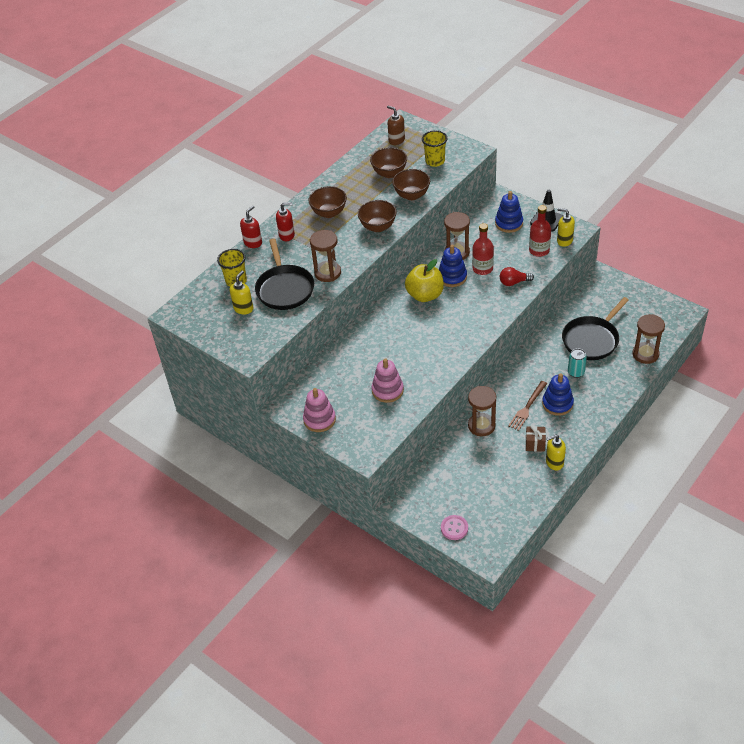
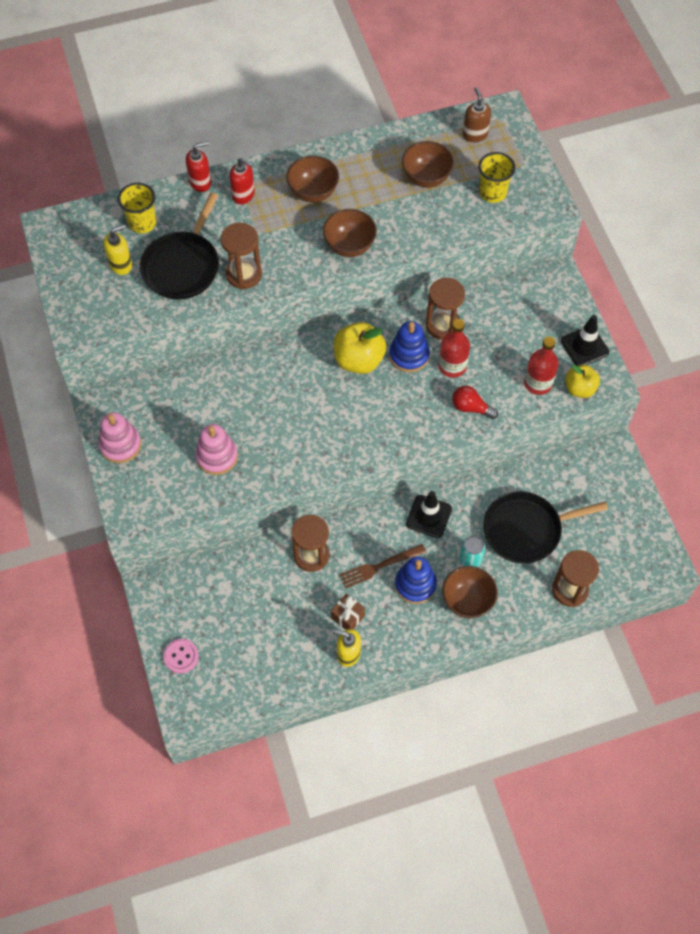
camera: 30 degrees right, 15 degrees up
brown bowl [392,169,430,200] -> brown bowl moved to [442,566,498,618]
blue stacking toy [495,191,523,233] -> none
yellow soap dispenser [557,208,575,247] -> yellow apple [566,365,600,398]
none -> black traffic cone [406,491,452,538]

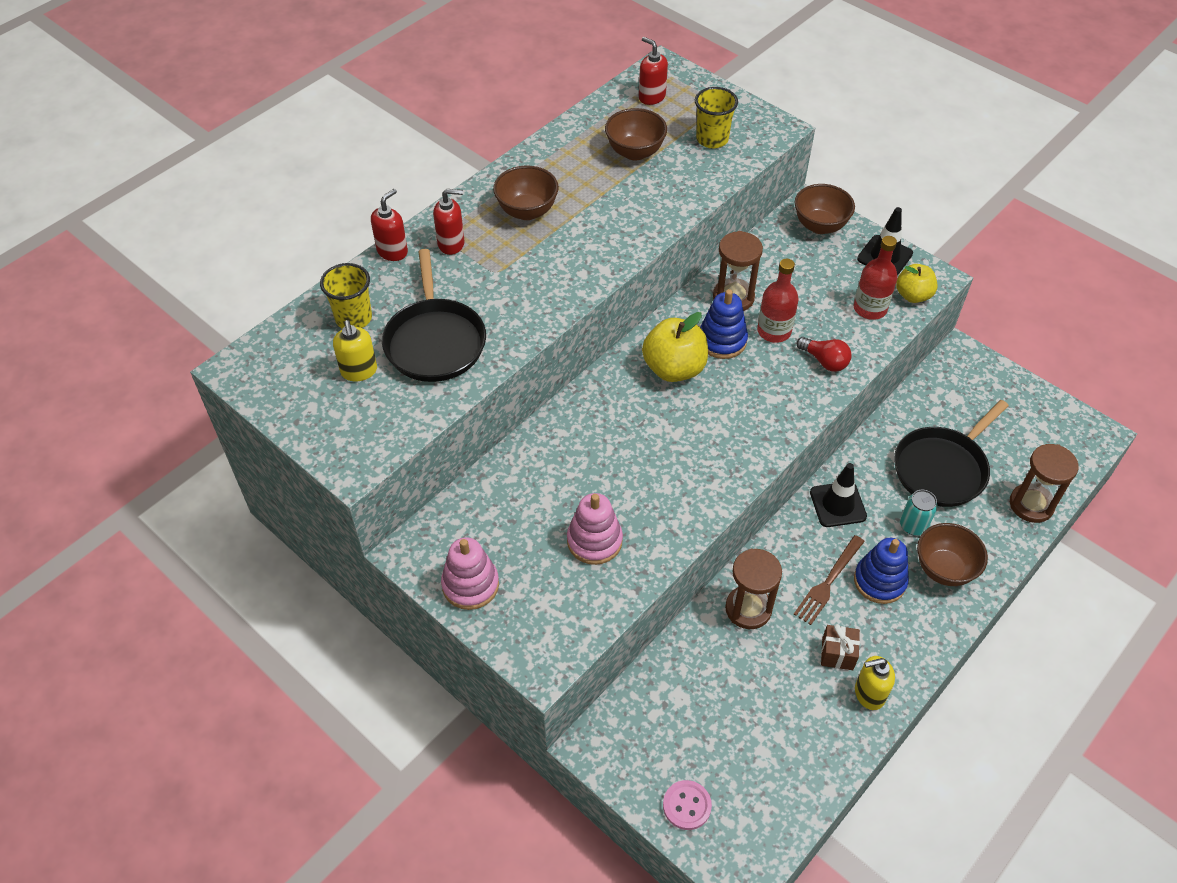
camera: 30 degrees left, 10 degrees down
yellow soap dispenser [103,224,132,275] -> yellow soap dispenser turned 135 degrees clockwise [333,320,377,381]
brown hourglass [221,223,262,289] -> none
brown bowl [323,209,377,257] -> brown bowl moved to [795,184,855,234]
red light bulb [452,386,498,419] -> red light bulb turned 135 degrees counterclockwise [797,337,852,372]
brown soap dispenser [463,87,491,142] -> red soap dispenser [639,37,668,105]

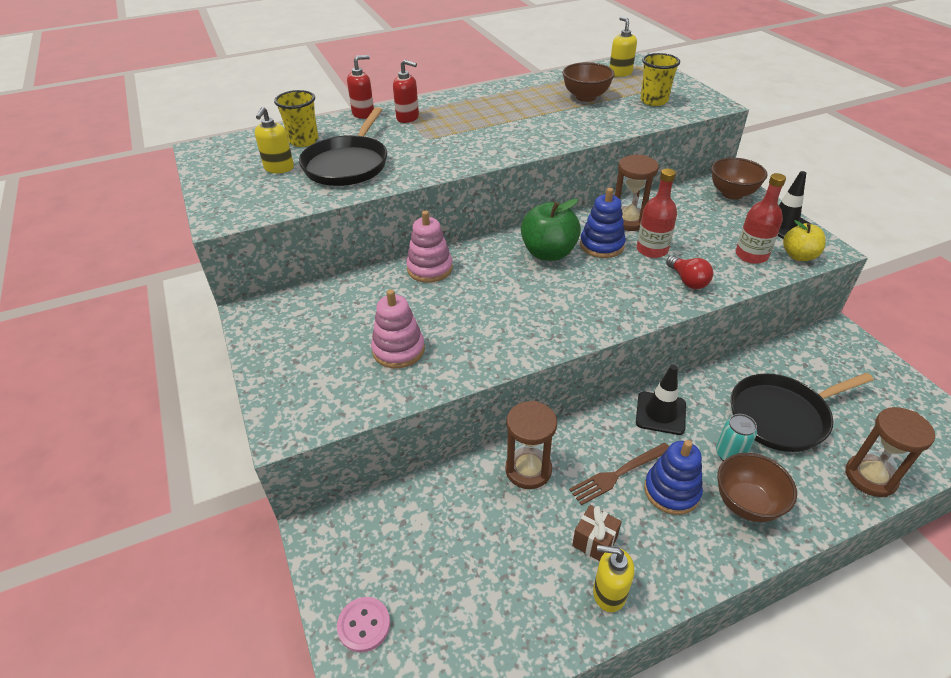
camera: 25 degrees right, 10 degrees down
pink stacking toy [441,537,499,610] -> pink stacking toy moved to [406,211,453,283]
brown bowl [493,166,559,220] -> none
red soap dispenser [639,37,668,105] -> yellow soap dispenser [610,17,637,77]
yellow apple [642,312,708,382] -> green apple [521,199,581,261]

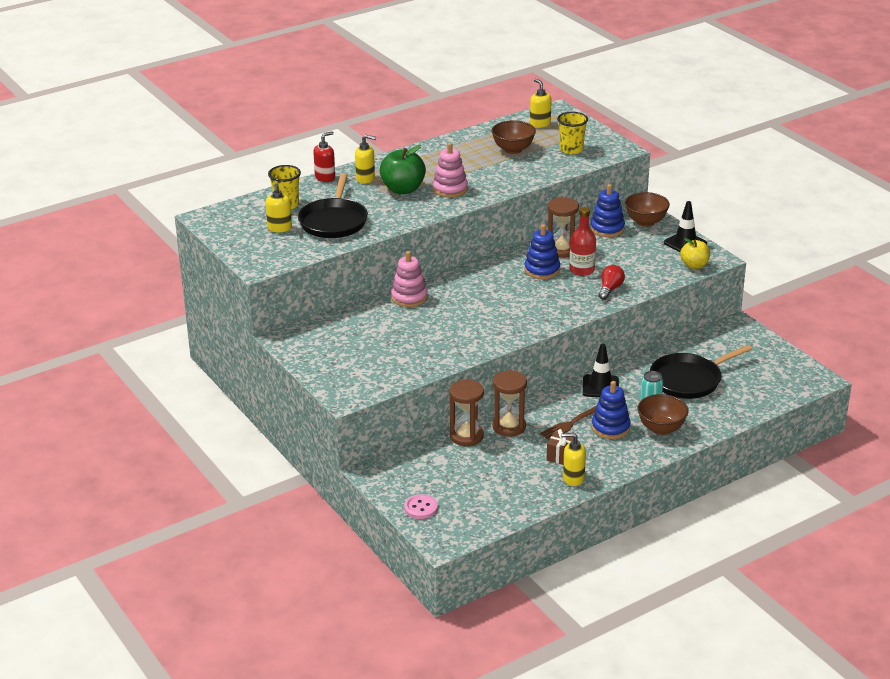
camera: 10 degrees left, 10 degrees down
pink stacking toy [371,289,425,368] -> pink stacking toy moved to [433,143,468,197]
red soap dispenser [393,60,419,123] -> yellow soap dispenser [355,135,376,184]
green apple [521,199,581,261] -> green apple moved to [380,145,426,194]
red light bulb [666,255,713,289] -> red light bulb turned 120 degrees counterclockwise [599,265,625,300]
red bottle [736,173,786,264] -> none
brown hourglass [845,407,935,497] -> brown hourglass moved to [449,380,484,446]
none -> blue stacking toy [590,184,625,237]

